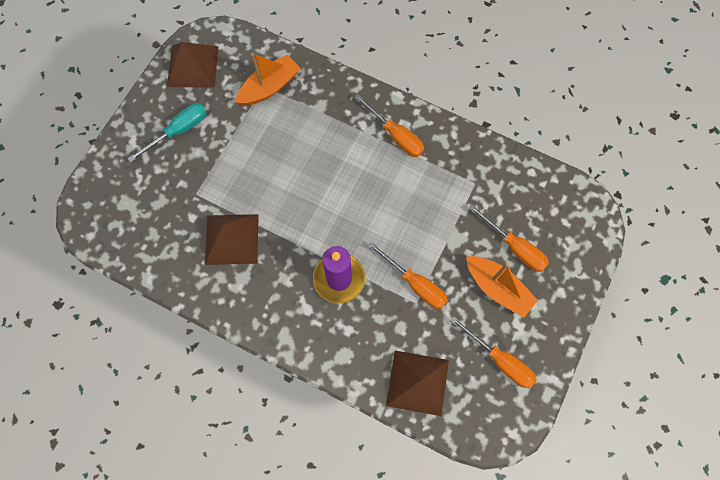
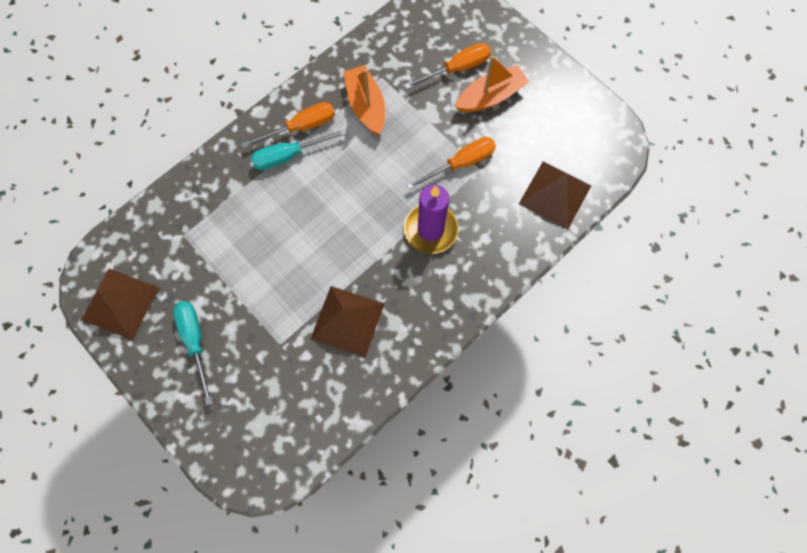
camera: 70 degrees left, 0 degrees up
orange boat [235,53,300,106] -> orange boat moved to [343,65,385,135]
orange screwdriver [450,316,537,388] -> none
none -> turquoise screwdriver [251,129,347,170]

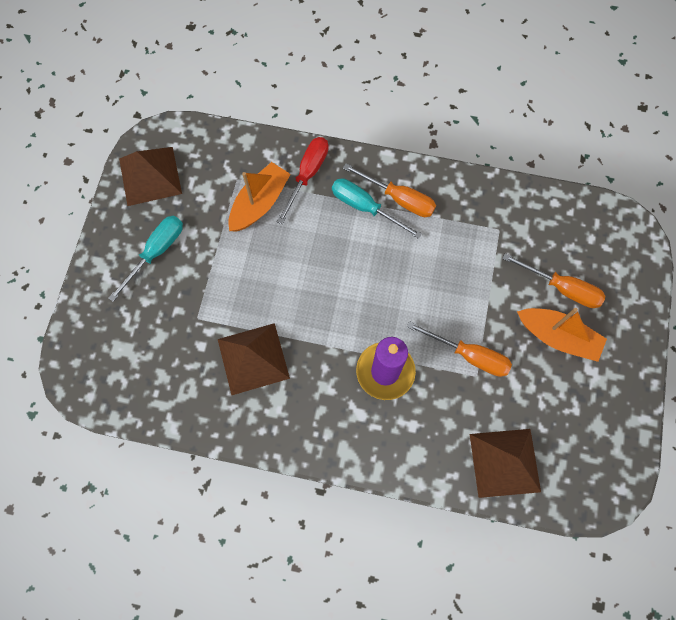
camera: 55 degrees right, 0 degrees up
orange boat [343,65,385,135] -> orange boat moved to [228,162,291,232]
none -> red screwdriver [277,137,328,224]

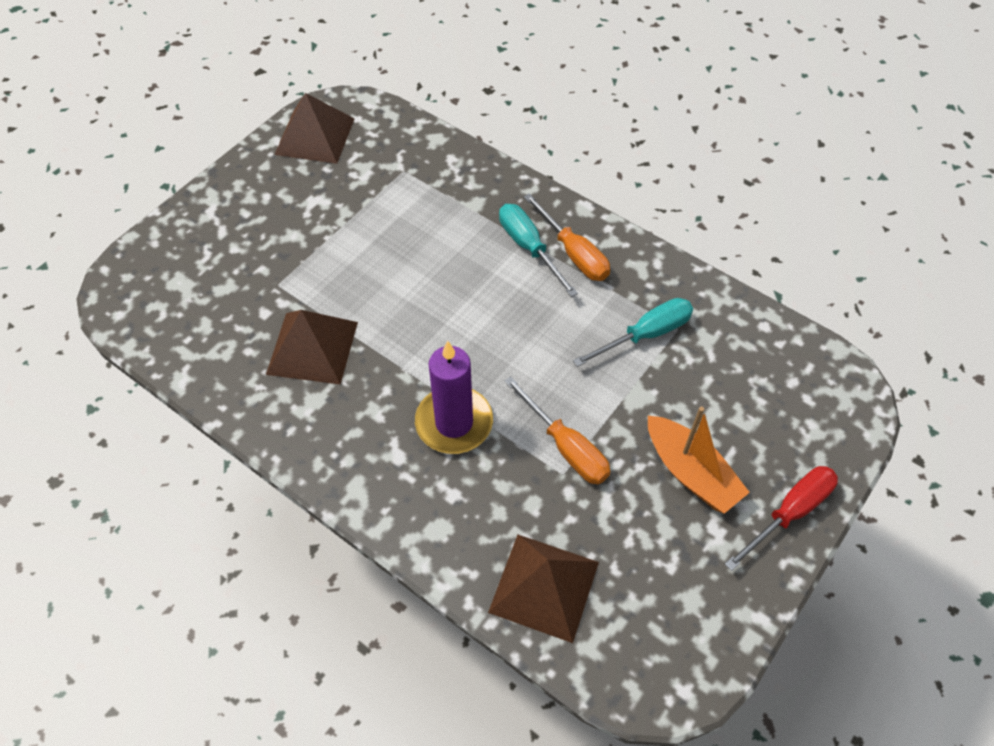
camera: 25 degrees right, 15 degrees down
turquoise screwdriver [108,216,183,302] -> turquoise screwdriver moved to [573,298,693,367]
orange boat [228,162,291,232] -> none
red screwdriver [277,137,328,224] -> red screwdriver moved to [725,466,838,571]
orange screwdriver [502,253,605,308] -> none

